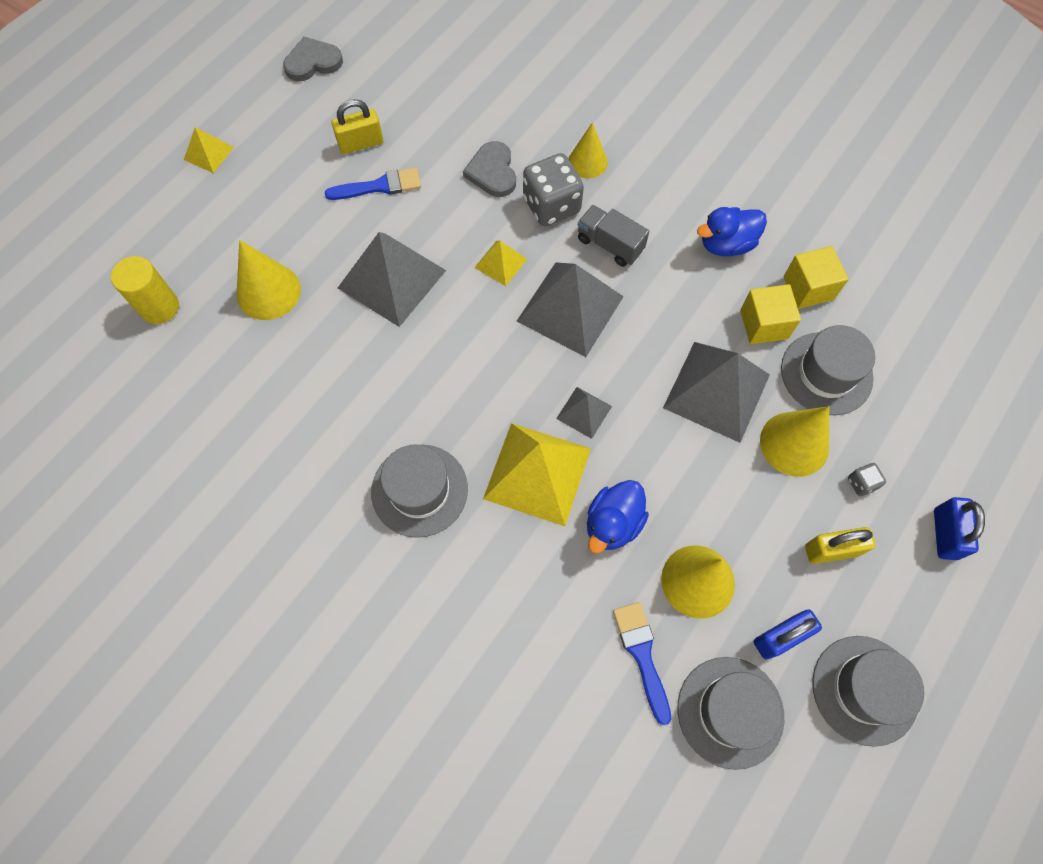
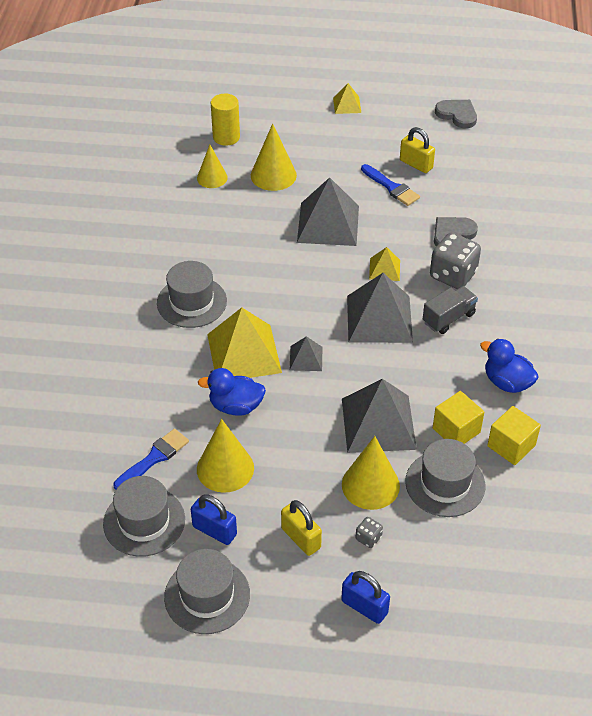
camera: 60 degrees right, 20 degrees down
yellow cone [569,122,608,178] -> yellow cone moved to [197,145,228,188]
grey truck [578,205,649,267] -> grey truck turned 45 degrees clockwise [423,286,478,334]
blue padlock [934,497,985,560] -> blue padlock turned 60 degrees clockwise [341,571,390,624]

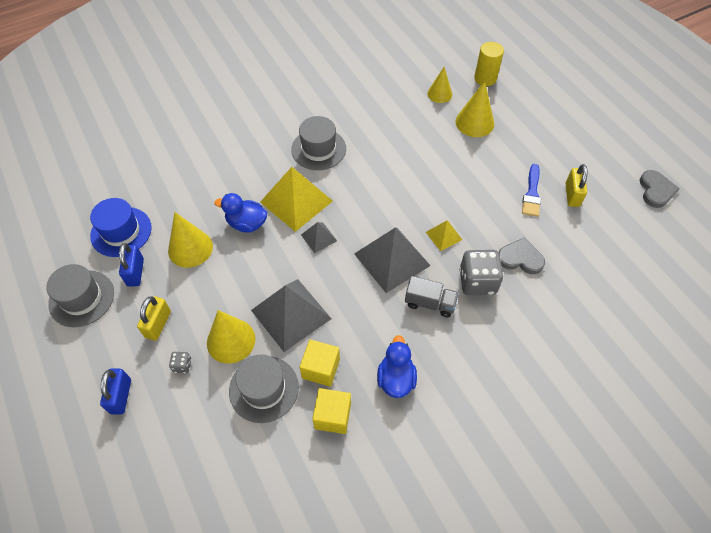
camera: 55 degrees right, 10 degrees up
grey hat [103,476,185,557] -> blue hat [90,198,152,257]
blue brush [113,429,189,490] -> none
blue duck [198,368,266,416] -> blue duck turned 45 degrees counterclockwise [214,193,267,233]
grey pyramid [297,177,359,246] -> none
yellow pyramid [333,83,361,114] -> none

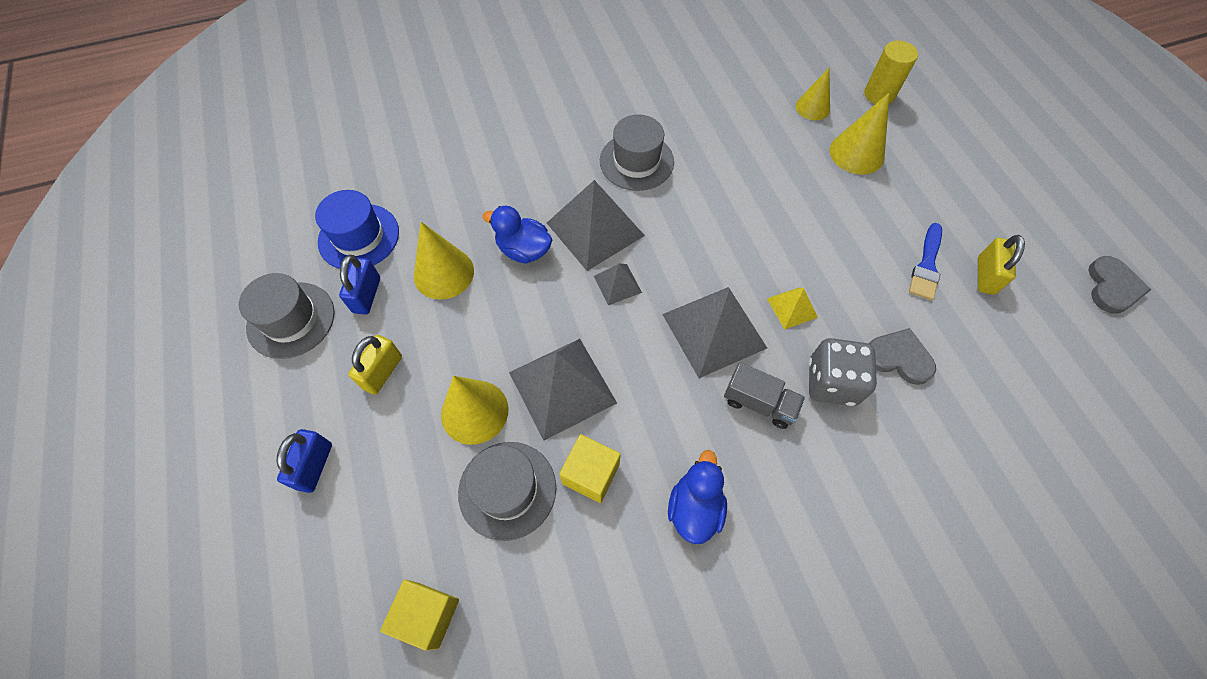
camera: 10 degrees right, 5 degrees up
grey dice [169,352,192,373] -> none
yellow pyramid [260,167,333,232] -> grey pyramid [547,180,645,271]
yellow cube [312,388,351,434] -> yellow cube moved to [380,579,459,651]

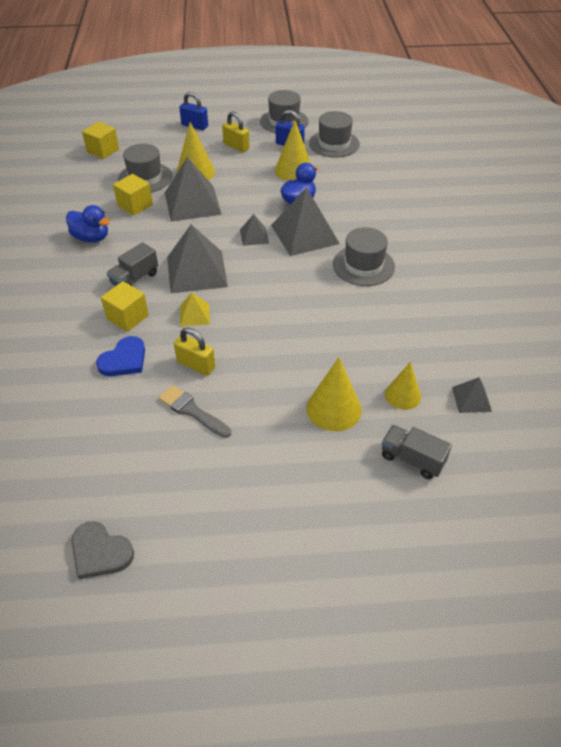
camera: 105 degrees right, 15 degrees down
blue hat [315,190,399,269] -> grey hat [309,111,360,157]
grey dice [809,338,877,406] -> yellow cube [101,281,149,332]
yellow cylinder [864,40,918,104] -> grey truck [382,425,452,479]
grey heart [869,328,936,385] -> blue heart [96,336,145,376]
blue brush [909,223,942,300] -> grey brush [158,385,231,438]
yellow padlock [978,235,1025,295] -> yellow padlock moved to [174,327,215,376]
none -> grey pyramid [452,377,492,413]

